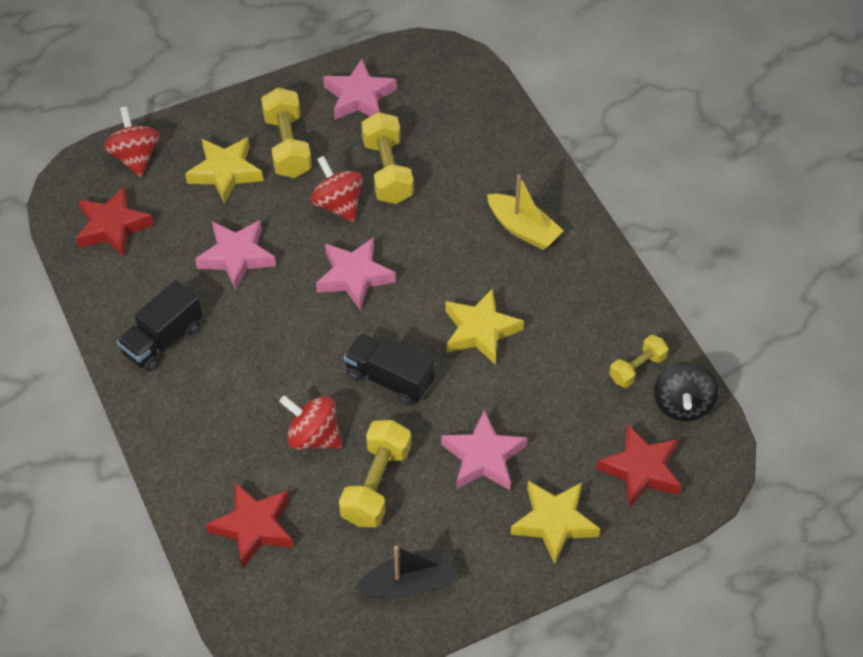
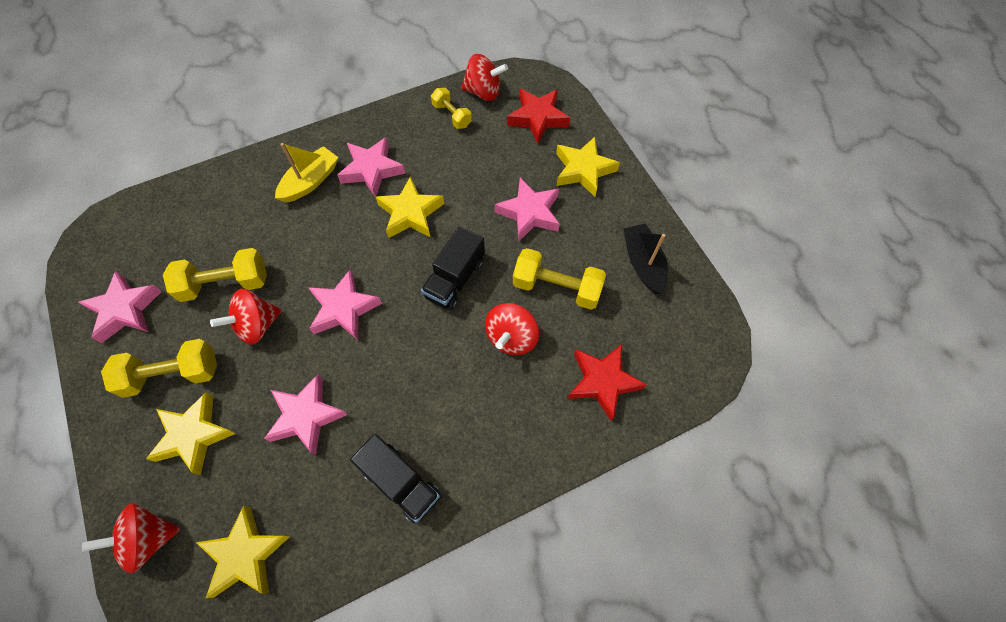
camera: 90 degrees left, 10 degrees up
red star [75,187,154,257] -> yellow star [196,506,289,598]
black spinning top [654,362,719,421] -> red spinning top [461,54,508,101]
none -> pink star [337,137,405,198]

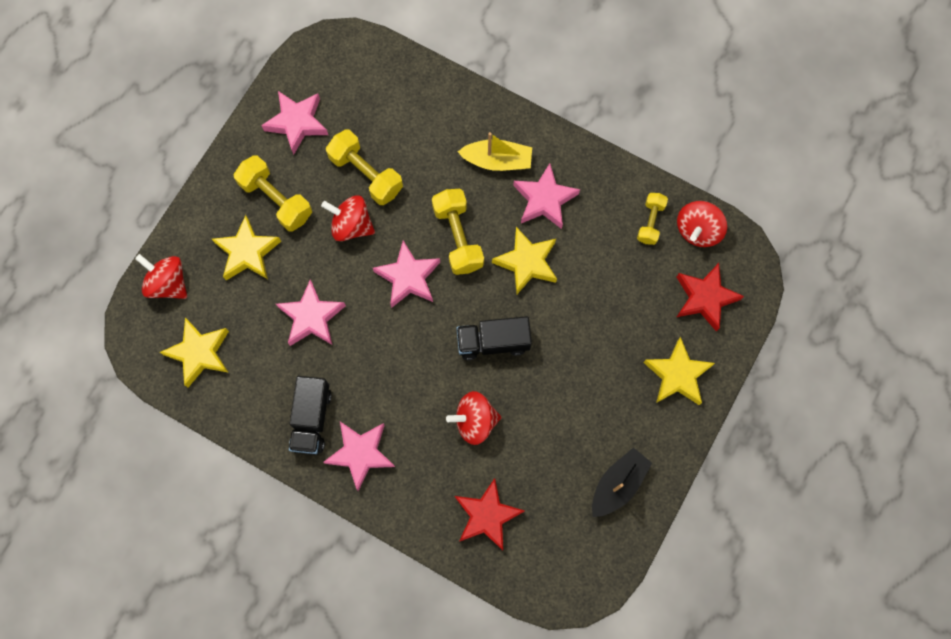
camera: 55 degrees right, 10 degrees up
red spinning top [461,54,508,101] -> red spinning top turned 60 degrees clockwise [677,201,727,247]
pink star [495,178,560,242] -> pink star moved to [323,422,395,491]
yellow dumbbell [513,248,606,310] -> yellow dumbbell moved to [432,189,484,275]

